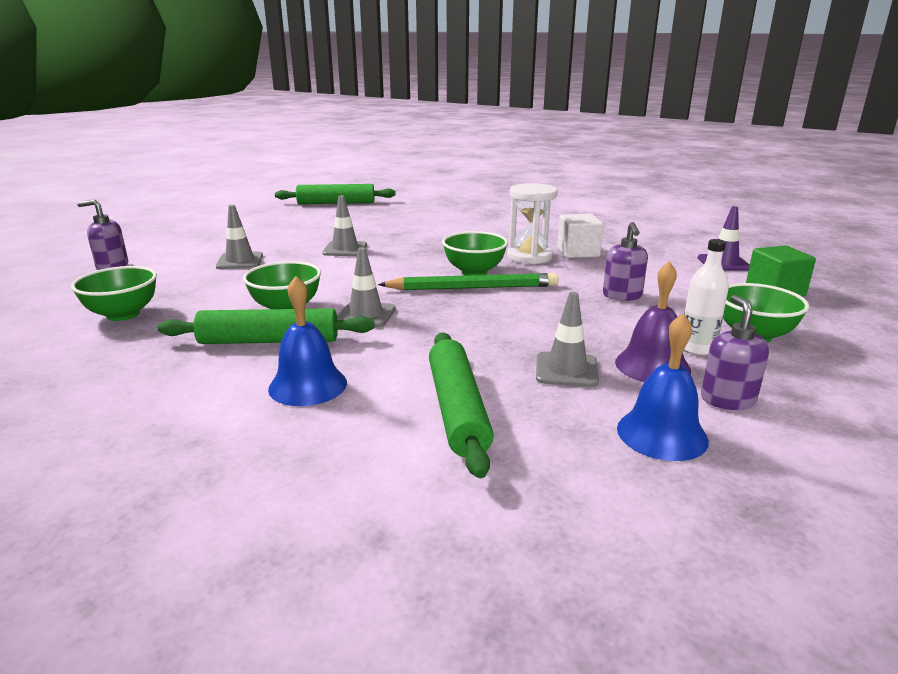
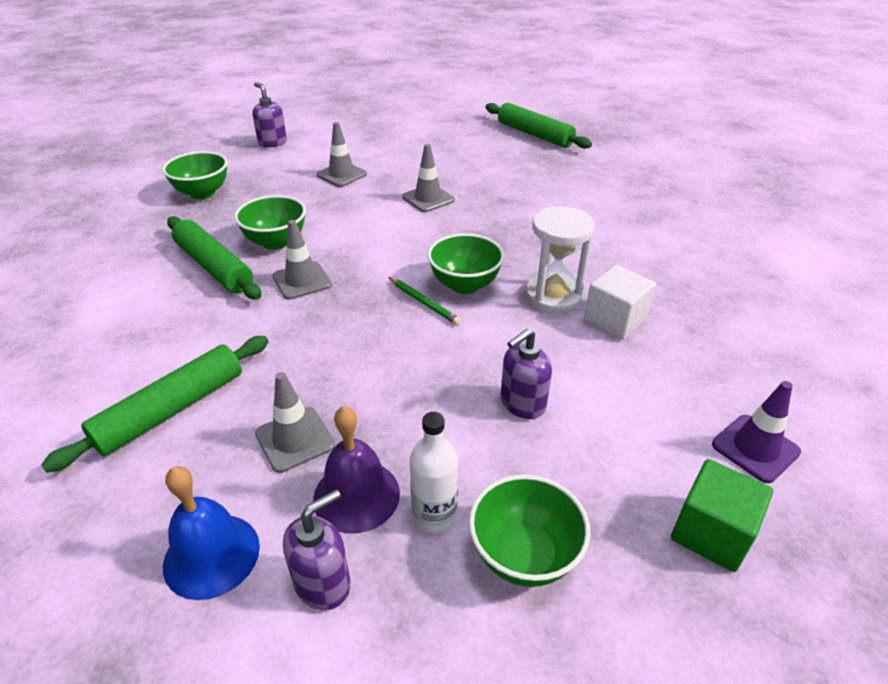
camera: 50 degrees right, 15 degrees up
blue bell [268,276,347,406] -> none
green pencil [378,273,559,290] -> green pencil [388,277,461,325], size x0.51

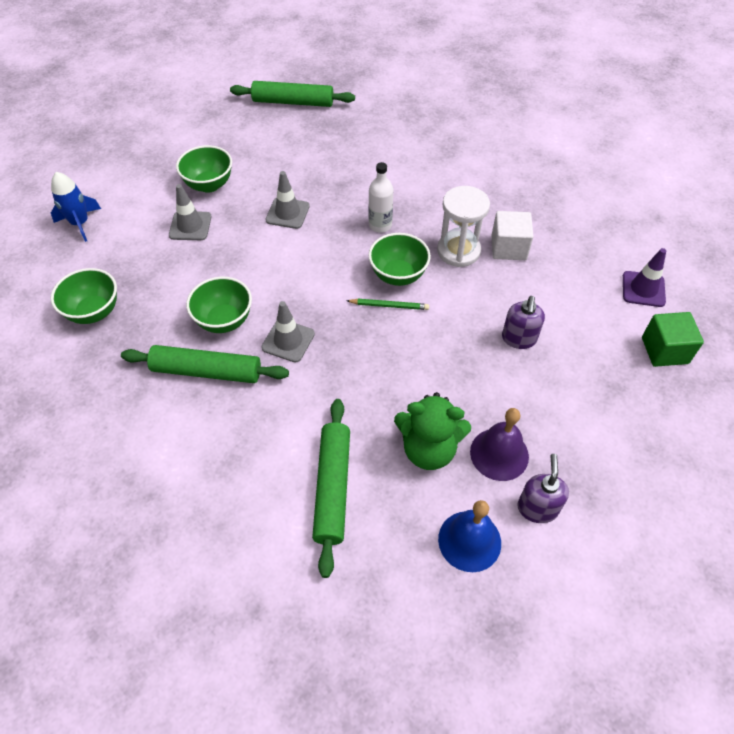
camera: 40 degrees left, 15 degrees up
purple soap dispenser [252,82,287,148] -> blue rocket [51,172,101,242]
grey traffic cone [255,372,335,473] -> green teddy bear [394,392,471,470]
white bottle [409,412,458,533] -> white bottle moved to [369,162,393,232]
green bowl [469,474,591,587] -> green bowl moved to [176,145,232,193]

